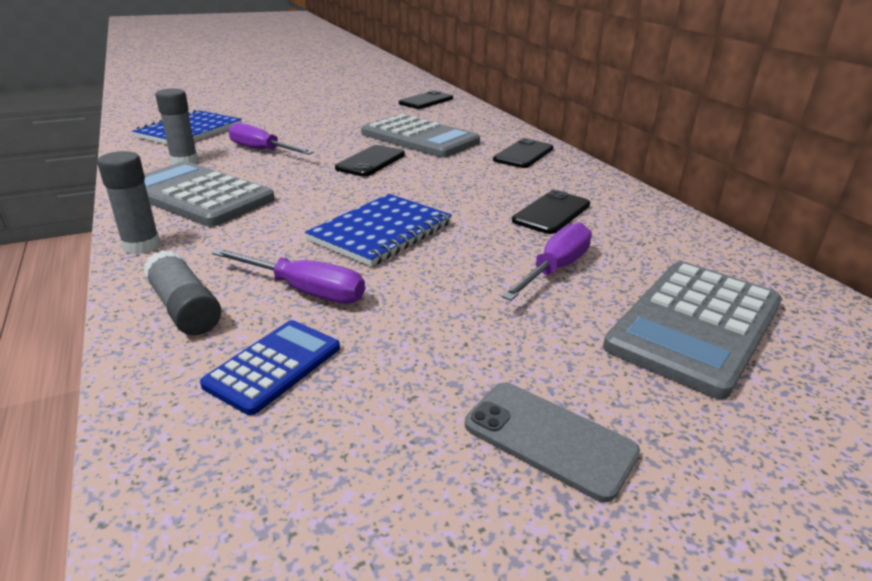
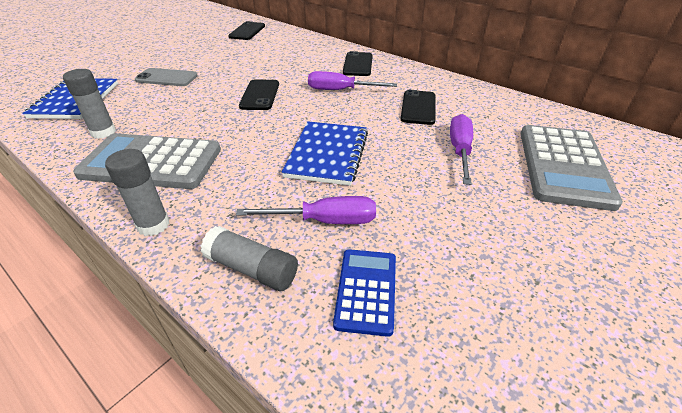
camera: 25 degrees left, 10 degrees up
purple screwdriver [228,122,314,155] -> purple screwdriver moved to [308,71,397,90]
grey calculator [361,114,480,158] -> none
grey phone [465,382,640,502] -> grey phone moved to [135,68,198,86]

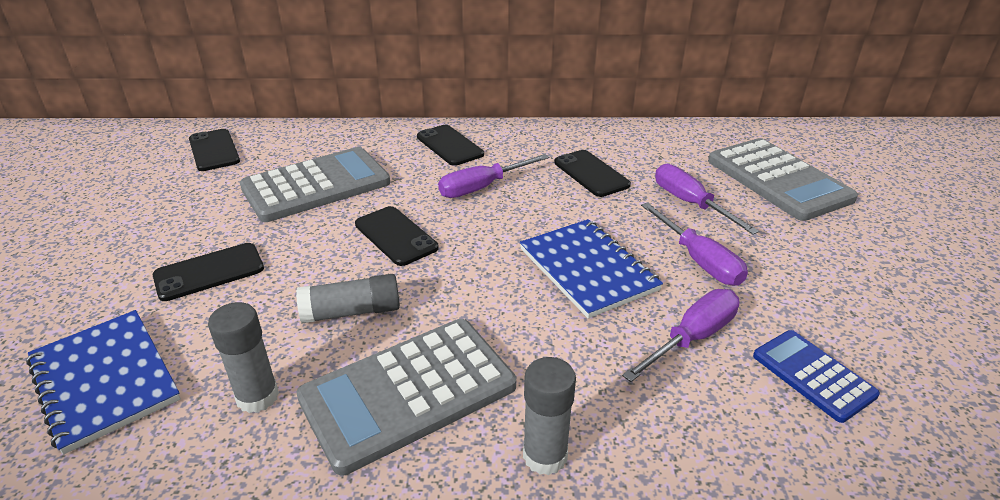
camera: 40 degrees left, 5 degrees down
grey phone [135,68,198,86] -> black phone [153,243,264,301]
grey glue stick [201,226,298,291] -> grey glue stick moved to [296,274,400,324]
none -> grey calculator [240,147,390,222]
none -> purple screwdriver [641,202,748,286]

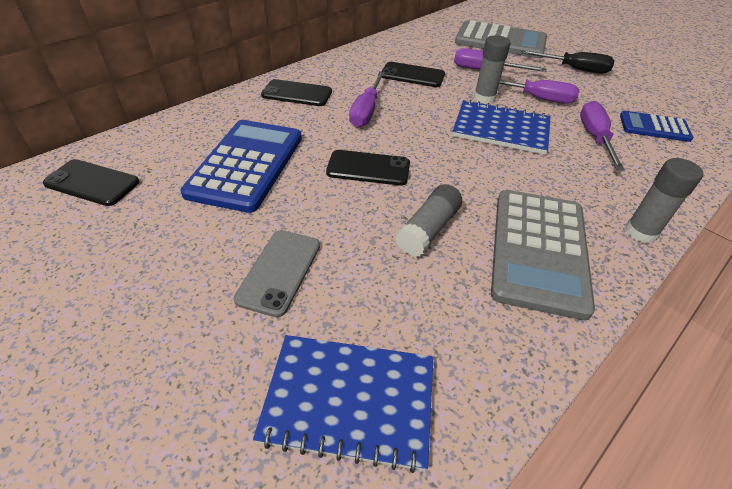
camera: 45 degrees left, 10 degrees up
black phone [153,243,264,301] -> grey phone [234,230,320,317]
grey glue stick [208,302,279,413] -> grey glue stick moved to [474,35,511,104]
grey calculator [240,147,390,222] -> blue calculator [180,120,302,213]
none -> black screwdriver [521,50,614,74]

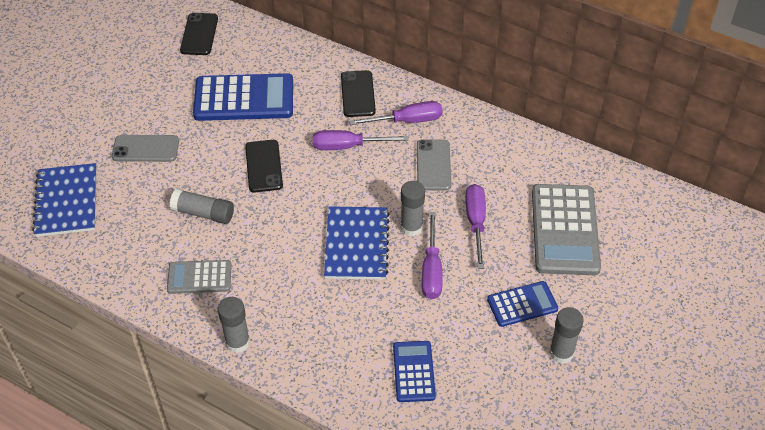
camera: 75 degrees right, 5 degrees up
black phone [381,62,445,87] -> grey phone [417,139,451,190]
grey calculator [491,190,595,320] -> grey calculator [167,260,232,294], size x0.56
black screwdriver [521,50,614,74] -> blue calculator [487,281,558,327]
purple screwdriver [580,101,625,171] -> purple screwdriver moved to [349,101,443,125]
none -> grey glue stick [549,307,584,364]

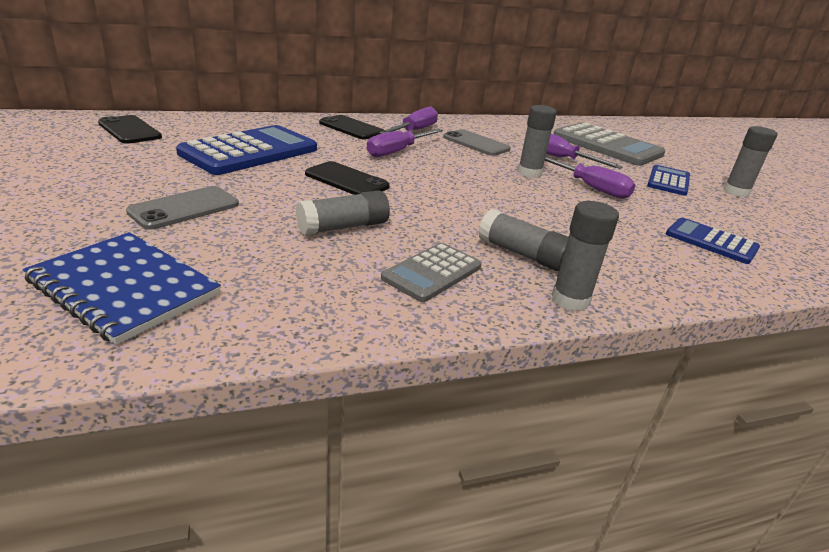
camera: 50 degrees left, 20 degrees down
blue notebook [324,207,390,280] -> none
none -> grey glue stick [478,209,568,272]

